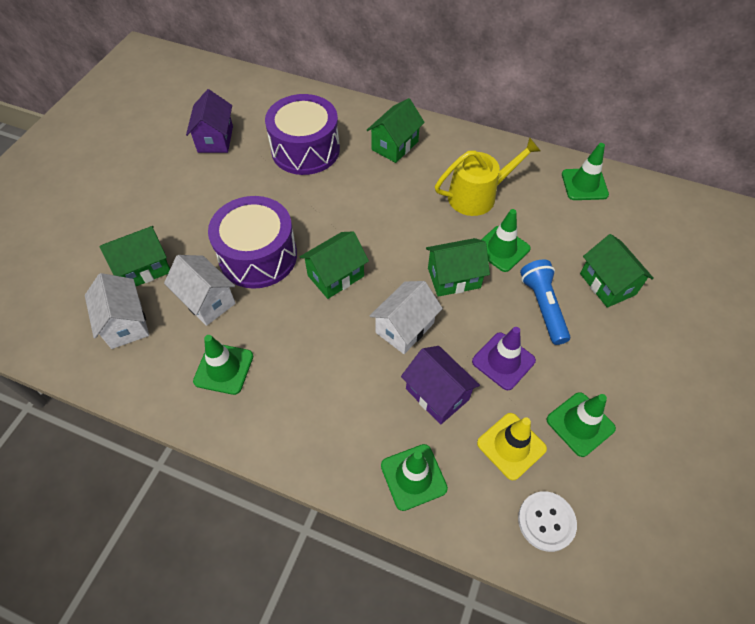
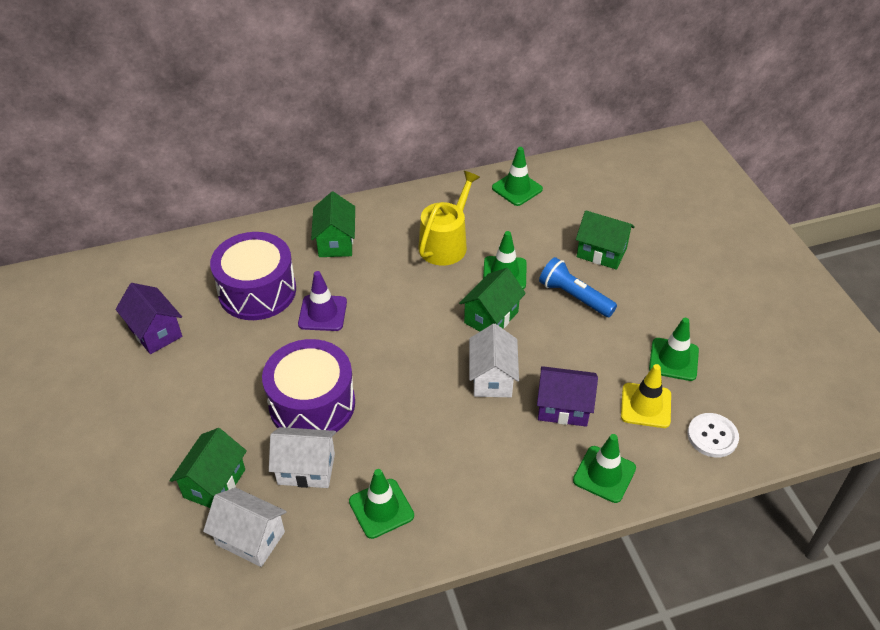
camera: 40 degrees left, 10 degrees down
green house [300,231,369,299] -> none
purple traffic cone [472,327,536,390] -> purple traffic cone moved to [298,271,347,331]

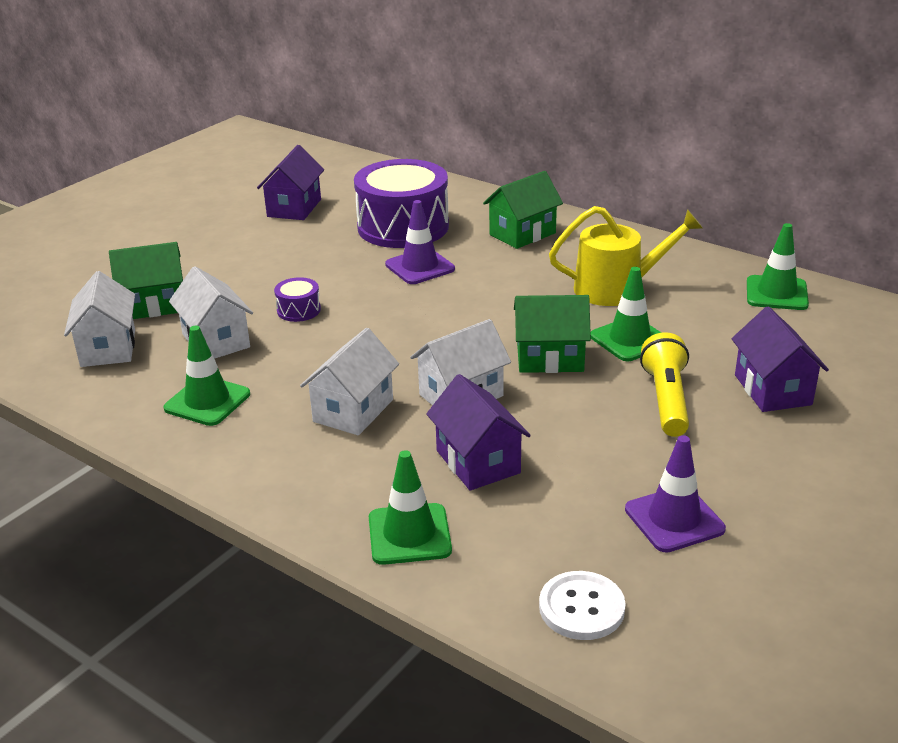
camera: 55 degrees right, 15 degrees down
purple drum [262,339,355,432] -> purple drum [274,277,321,322], size x0.42
blue flashlight [539,257,617,317] -> yellow flashlight [640,332,689,437]
green house [576,210,635,270] -> purple house [731,306,829,412]
yellow traffic cone [621,364,671,428] -> none
green traffic cone [649,318,699,381] -> purple traffic cone [625,435,726,553]
none -> white house [300,328,399,435]

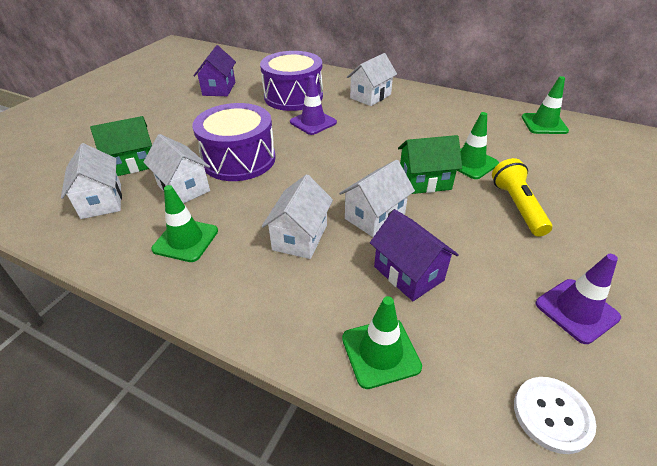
camera: 10 degrees left, 10 degrees up
purple drum [274,277,321,322] -> purple drum [192,103,276,181], size x2.38
green house [483,171,563,249] -> white house [347,53,397,106]
yellow watering can [549,206,703,306] -> none
purple house [731,306,829,412] -> none

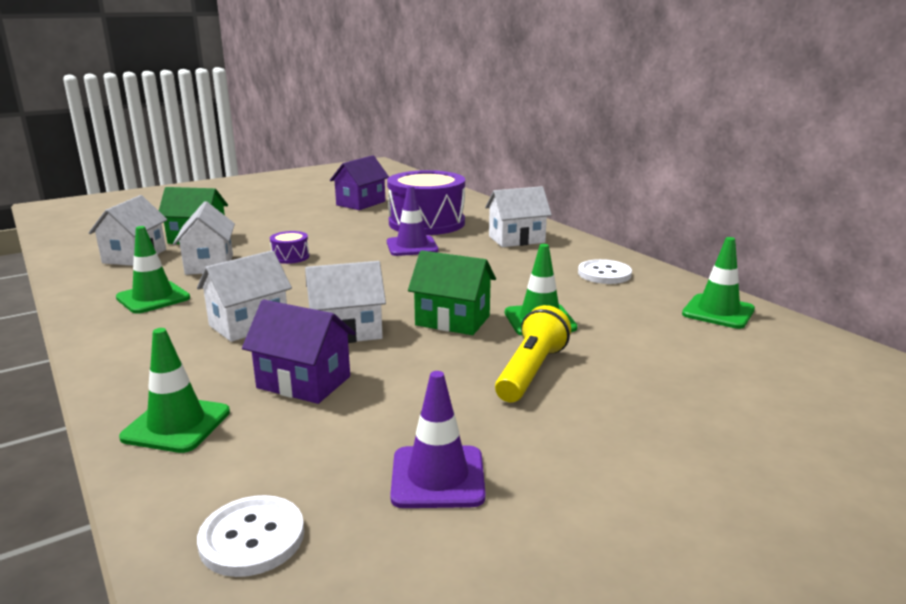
camera: 30 degrees right, 20 degrees down
purple drum [192,103,276,181] -> purple drum [270,231,309,264], size x0.42
purple house [370,209,459,301] -> purple house turned 60 degrees counterclockwise [242,300,356,404]
none -> white button [578,259,632,284]

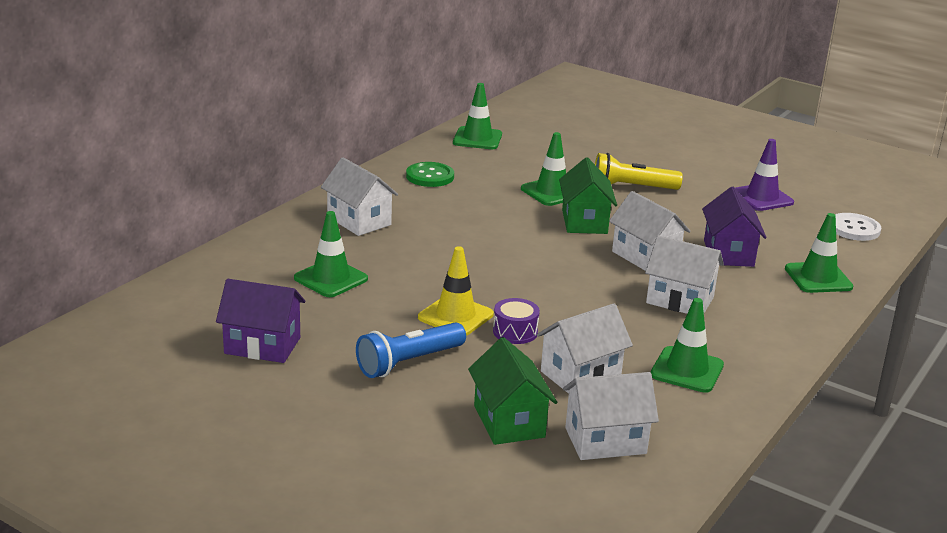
camera: 115 degrees left, 5 degrees up
purple drum [387,170,465,235] -> green traffic cone [294,211,368,297]
purple traffic cone [387,186,439,256] -> none
white button [578,259,632,284] -> green button [406,162,454,187]
none -> blue flashlight [356,322,466,378]
none -> yellow traffic cone [418,246,494,336]

